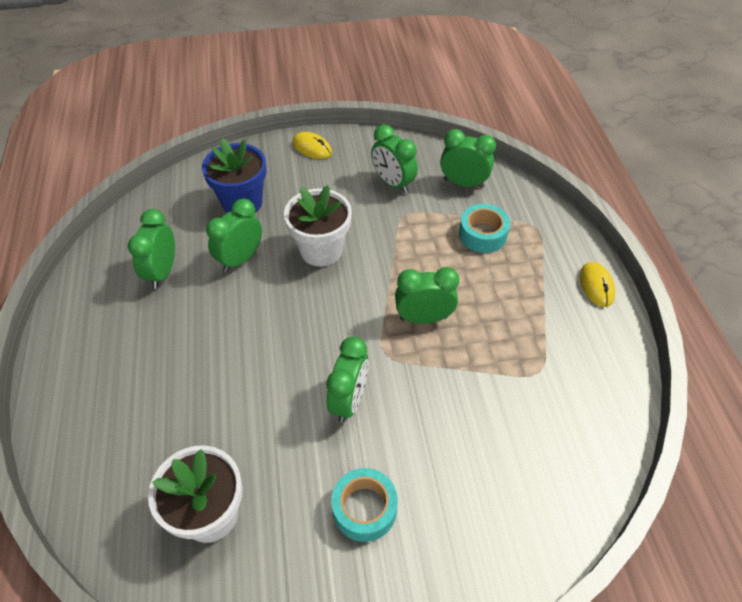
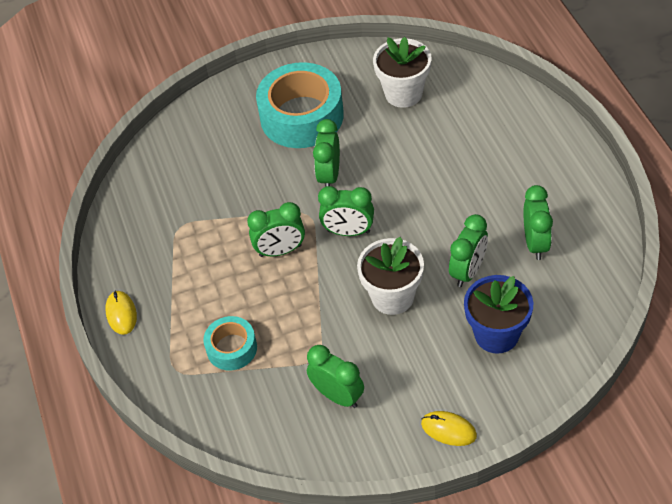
camera: 175 degrees right, 0 degrees up
turquoise tape [331,468,398,542] -> turquoise tape [256,62,344,148], size x1.90
green clock [440,129,496,188] -> green clock moved to [318,186,374,236]

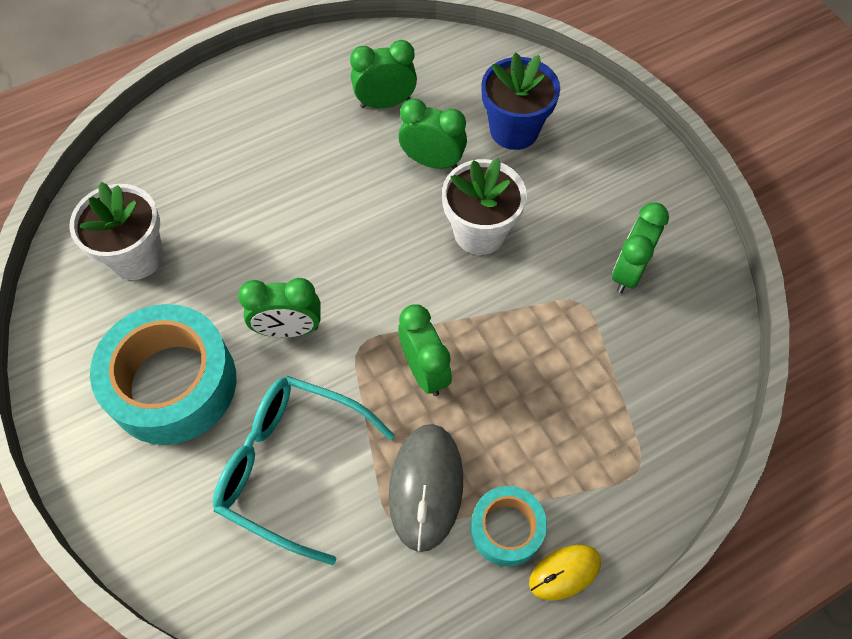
camera: 105 degrees left, 10 degrees up
turquoise tape [203,316,257,370] -> turquoise tape moved to [471,486,547,566]
green clock [318,186,374,236] -> none
yellow mouse [421,411,477,446] -> none
none -> turquoise glasses [213,376,395,565]
none -> grey mouse [389,424,463,552]

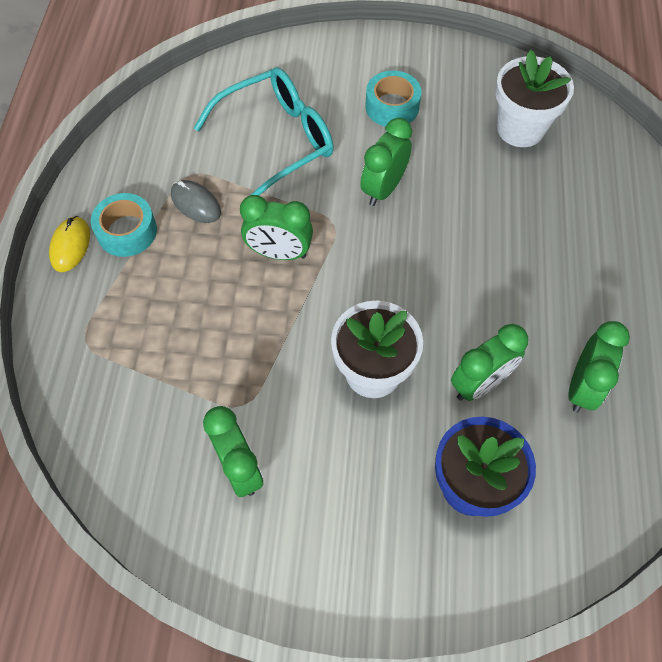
camera: 125 degrees right, 0 degrees up
turquoise tape [90,304,236,445] -> turquoise tape [365,70,421,127], size x0.53
grey mouse [389,424,463,552] -> grey mouse [171,180,221,223], size x0.59

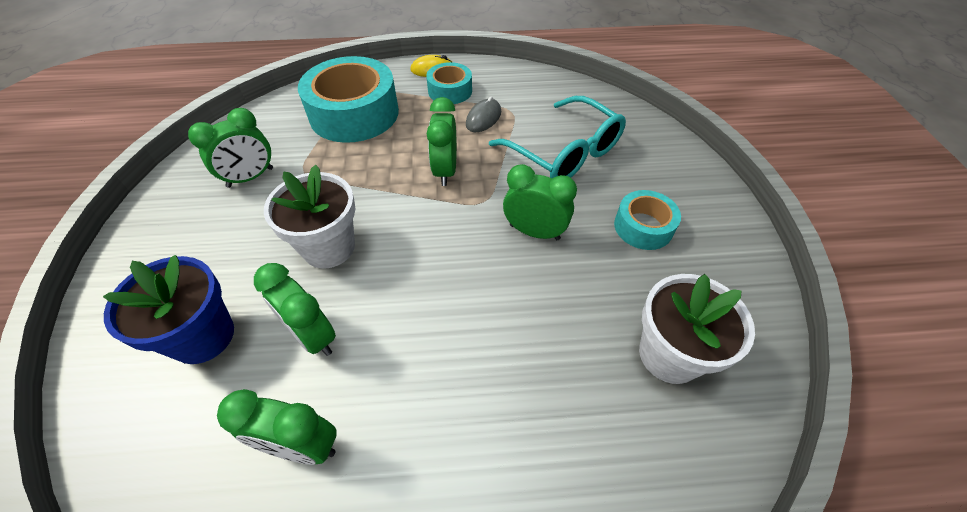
camera: 80 degrees right, 10 degrees down
none -> turquoise tape [298,56,399,143]

